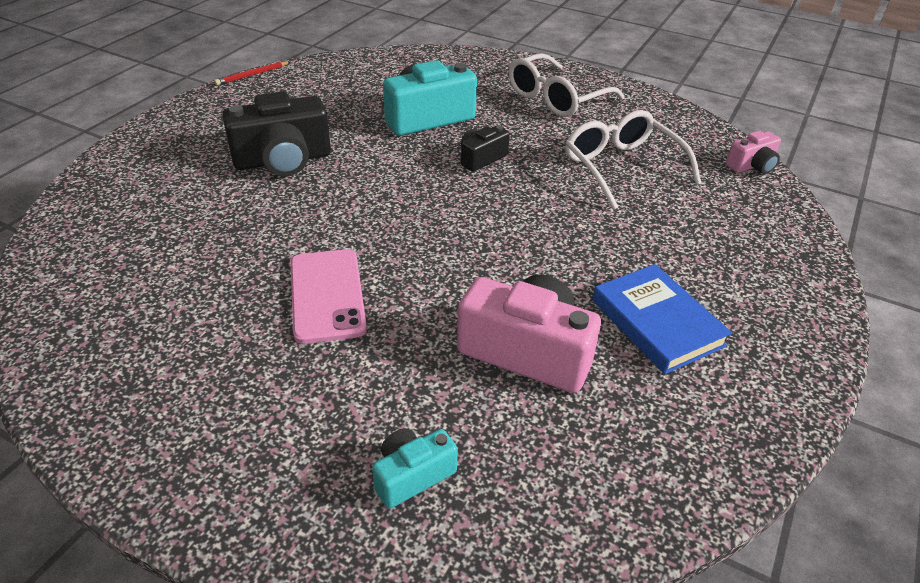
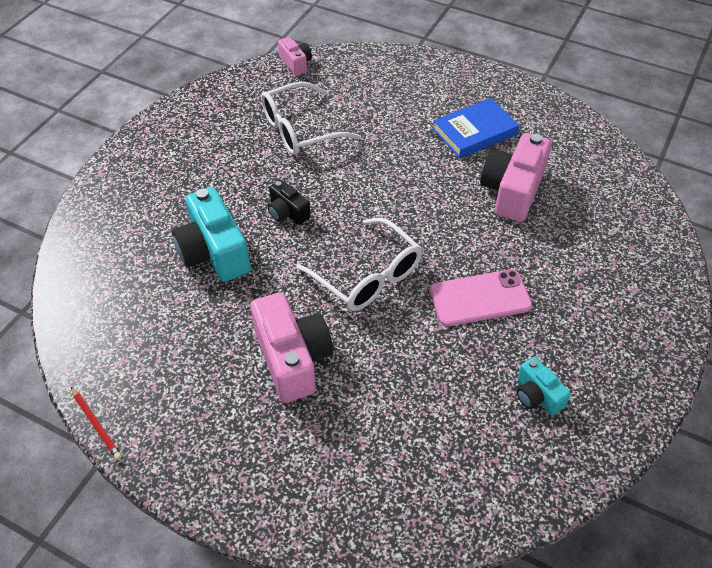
camera: 90 degrees left, 10 degrees up
black camera [222,92,331,176] -> pink camera [250,292,333,403]
turquoise camera [372,428,458,509] -> turquoise camera moved to [516,357,571,416]
white glasses [509,53,625,117] -> white glasses moved to [296,218,422,311]

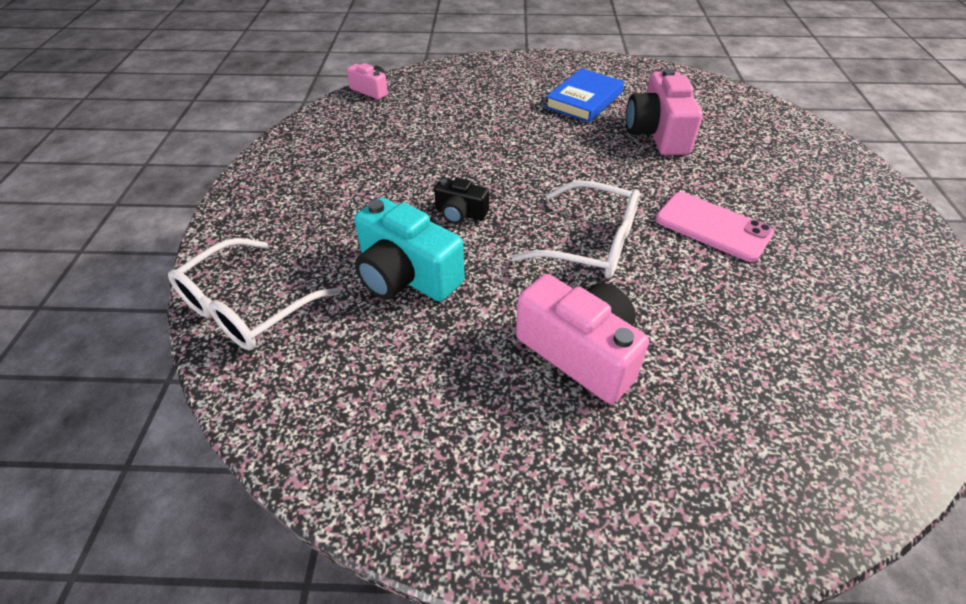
camera: 25 degrees left, 5 degrees down
red pencil [71,387,122,460] -> none
white glasses [261,82,361,155] -> white glasses moved to [168,238,341,350]
pink phone [429,269,532,326] -> pink phone turned 75 degrees clockwise [655,192,774,262]
turquoise camera [516,357,571,416] -> none

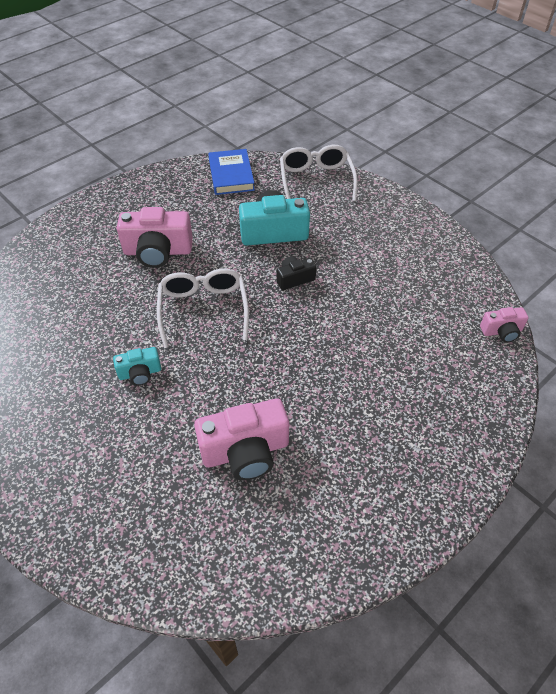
camera: 135 degrees right, 5 degrees up
white glasses [512,180,640,278] -> white glasses turned 105 degrees clockwise [157,269,249,348]
blue book [545,68,624,122] -> blue book moved to [208,149,255,195]
pink camera [626,68,703,155] -> pink camera turned 120 degrees clockwise [194,398,289,480]
pink phone [655,192,774,262] -> turquoise camera [113,347,161,386]

